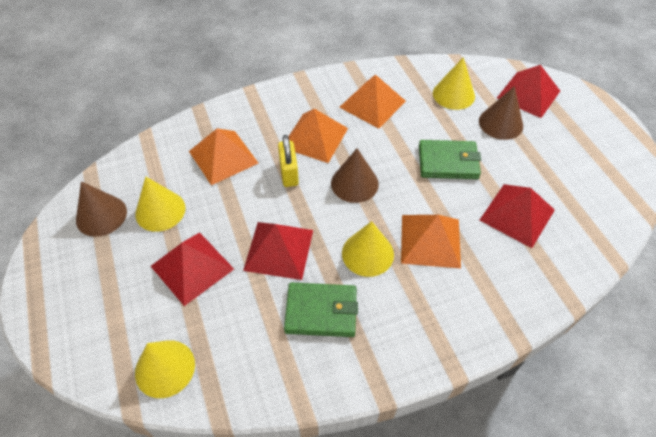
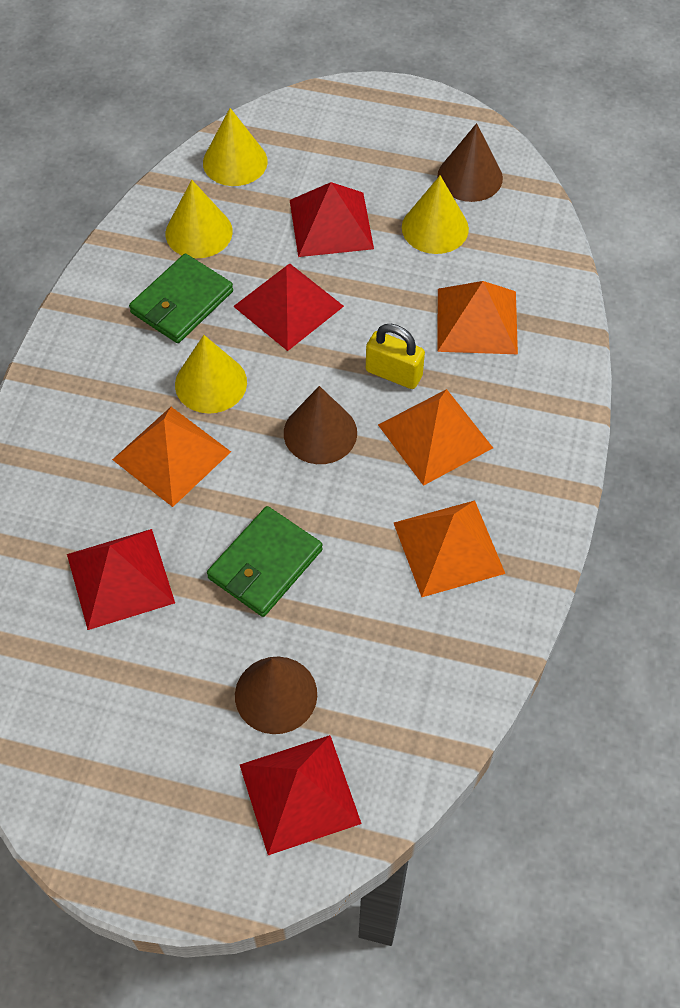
camera: 125 degrees right, 5 degrees up
yellow cone [433,57,475,110] -> yellow cone moved to [166,180,233,258]

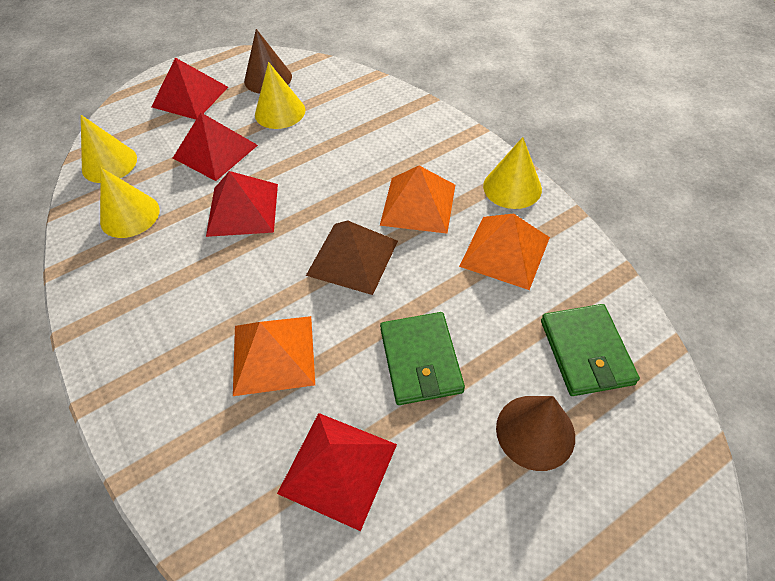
camera: 45 degrees left, 5 degrees down
green wallet [129,253,233,343] -> green wallet moved to [541,304,640,396]
yellow cone [175,335,247,414] -> yellow cone moved to [483,137,542,209]
red pyramid [240,735,362,855] -> red pyramid moved to [151,58,228,119]
brown cone [284,386,357,464] -> brown pyramid [306,220,398,295]
yellow padlock [366,324,425,389] -> none
orange pyramid [437,281,518,354] -> none

